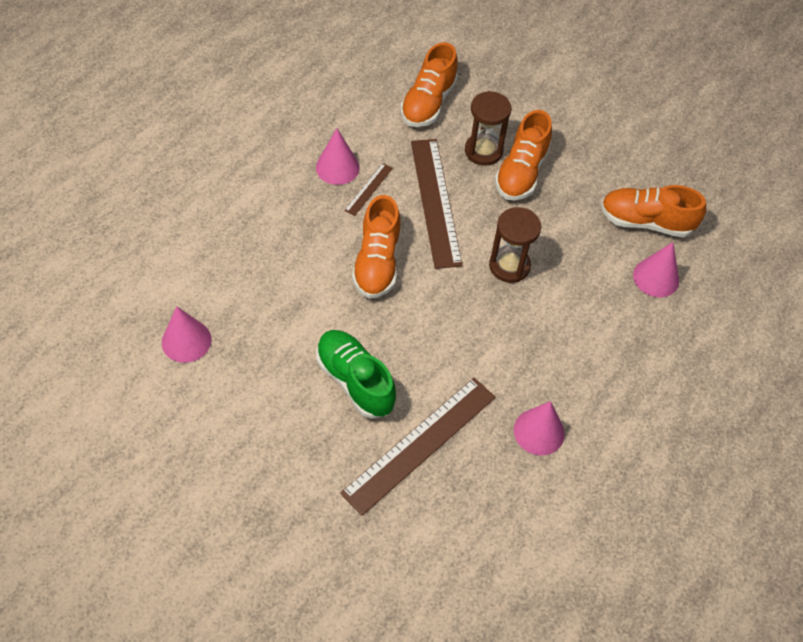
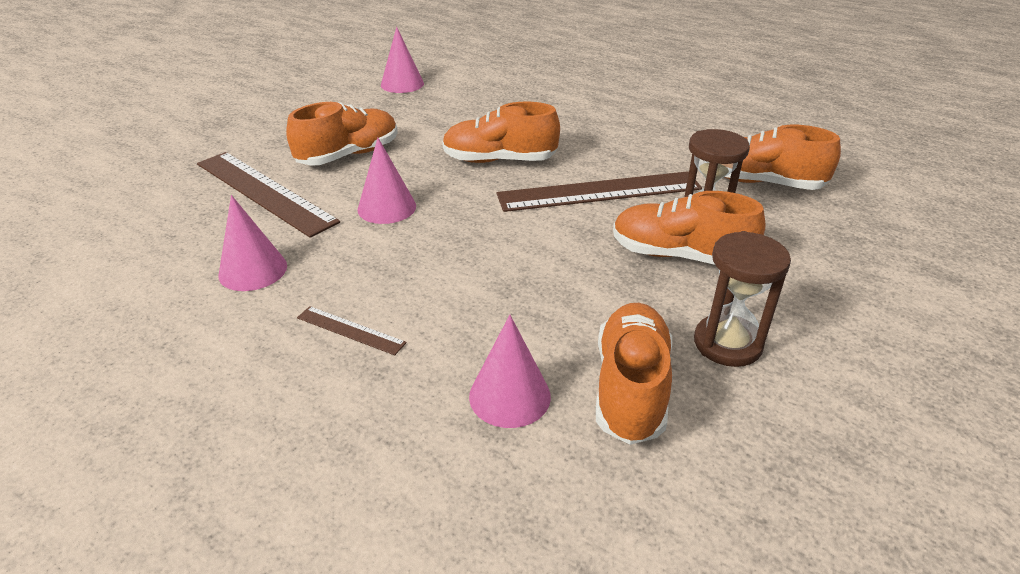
camera: 90 degrees right, 20 degrees down
pink cone [316,128,360,185] -> pink cone moved to [358,138,416,224]
green shoe [316,330,396,419] -> orange shoe [286,102,398,165]
brown ruler [344,163,393,216] -> brown ruler moved to [297,306,407,355]
brown hourglass [489,207,541,283] -> brown hourglass moved to [694,231,791,367]

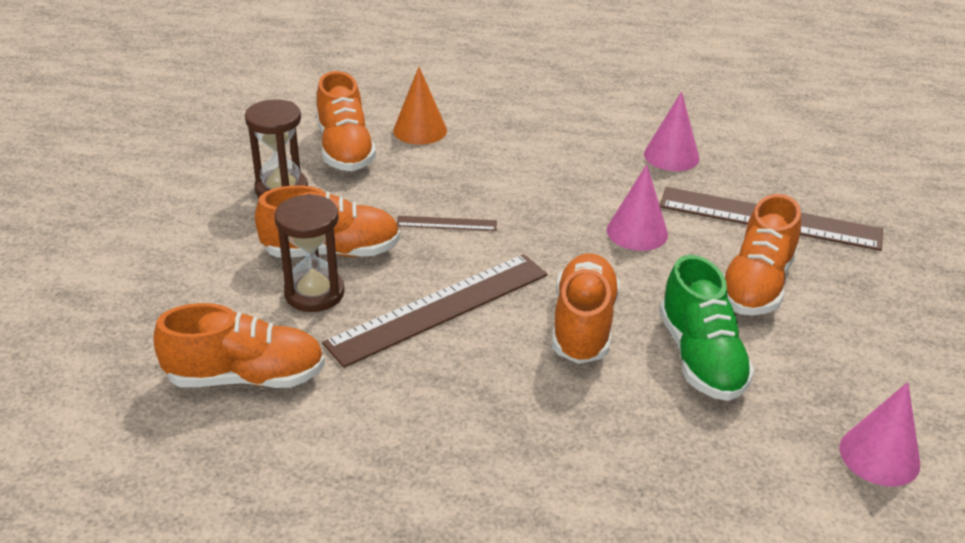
camera: 155 degrees right, 0 degrees up
brown ruler [297,306,407,355] -> brown ruler moved to [397,216,497,231]
orange shoe [442,101,560,163] -> orange shoe turned 60 degrees counterclockwise [552,253,620,364]
pink cone [469,315,551,428] -> orange cone [393,67,447,145]
none -> green shoe [659,255,754,401]

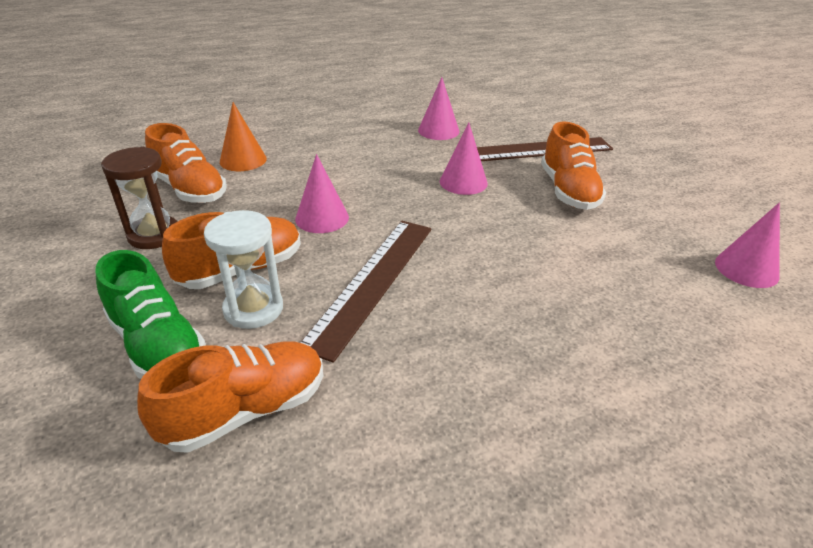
camera: 30 degrees left, 0 degrees up
brown hourglass [274,194,345,312] -> white hourglass [204,210,283,329]
brown ruler [397,216,497,231] -> pink cone [295,154,349,233]
orange shoe [552,253,620,364] -> none
green shoe [659,255,754,401] -> green shoe moved to [96,250,206,379]

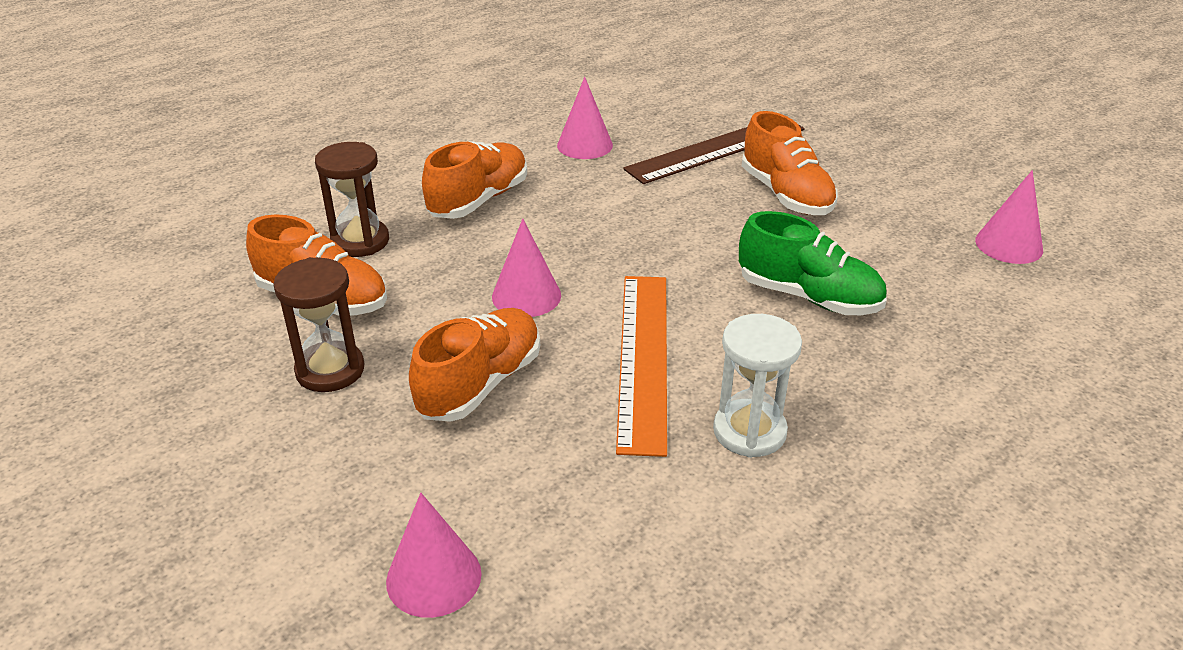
camera: 20 degrees left, 0 degrees up
green shoe [96,250,206,379] -> green shoe moved to [739,211,887,315]
orange shoe [137,341,323,453] -> orange shoe moved to [422,141,527,219]
white hourglass [204,210,283,329] -> white hourglass moved to [713,314,802,458]
orange cone [220,102,267,171] -> brown hourglass [315,142,389,257]
brown ruler [300,221,432,363] -> orange ruler [616,276,667,457]
pink cone [439,123,488,195] -> pink cone moved to [386,493,482,618]

